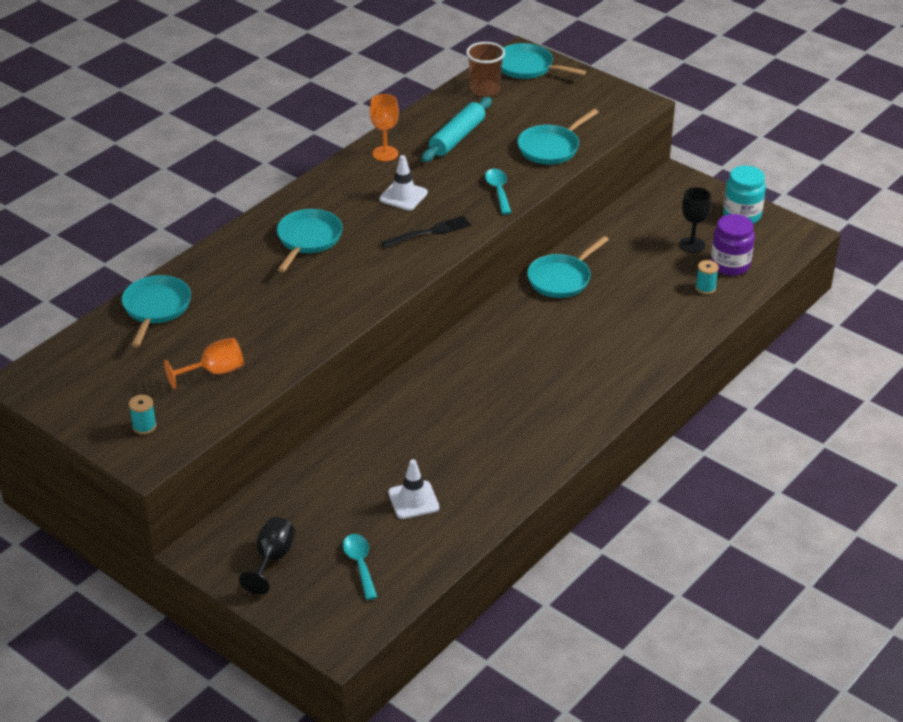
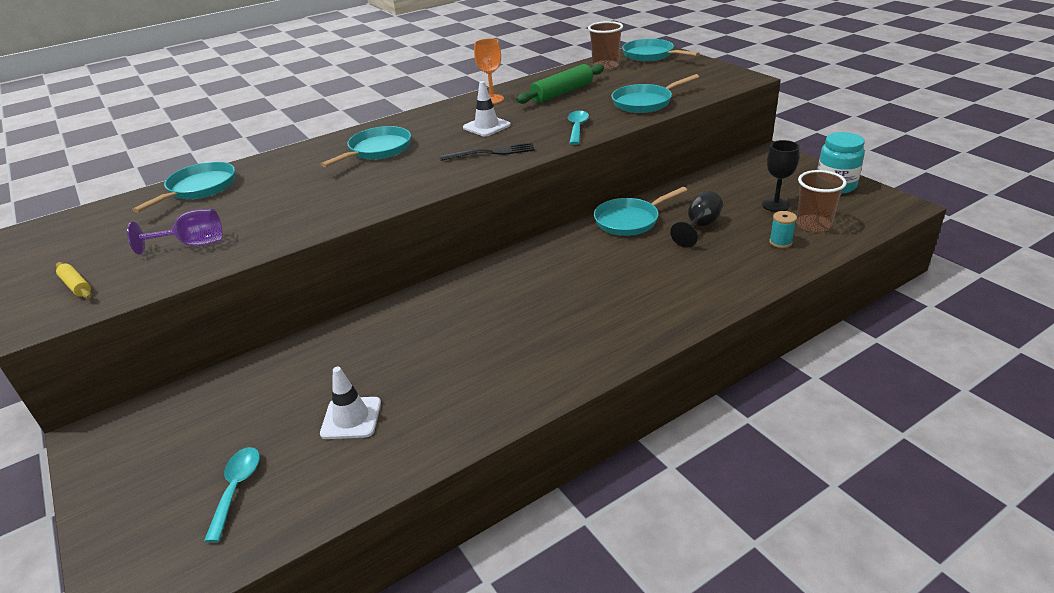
camera: 20 degrees right, 5 degrees down
turquoise spool [129,395,157,435] -> yellow rolling pin [56,262,92,299]
orange goblet [164,338,244,389] -> purple goblet [127,209,223,255]
black goblet [239,517,295,595] -> black goblet moved to [670,191,723,248]
turquoise rolling pin [421,97,492,162] -> green rolling pin [516,64,604,104]
purple jar [711,214,755,276] -> brown cup [796,170,847,232]

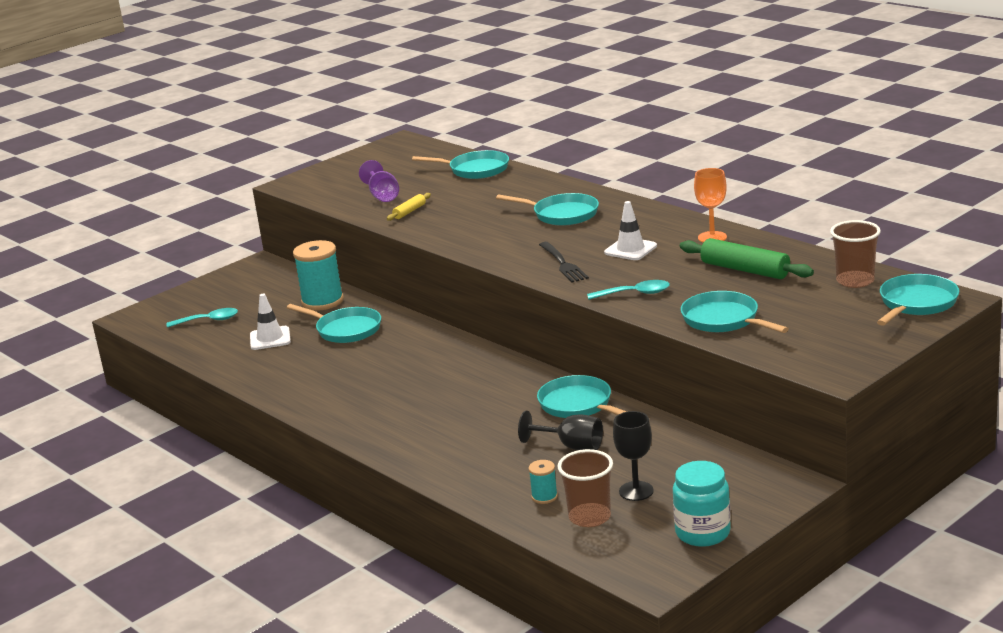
camera: 80 degrees right, 10 degrees down
yellow rolling pin [56,262,92,299] -> yellow rolling pin moved to [387,193,431,221]
none -> turquoise pan [287,304,381,343]
none -> turquoise spool [293,240,344,311]

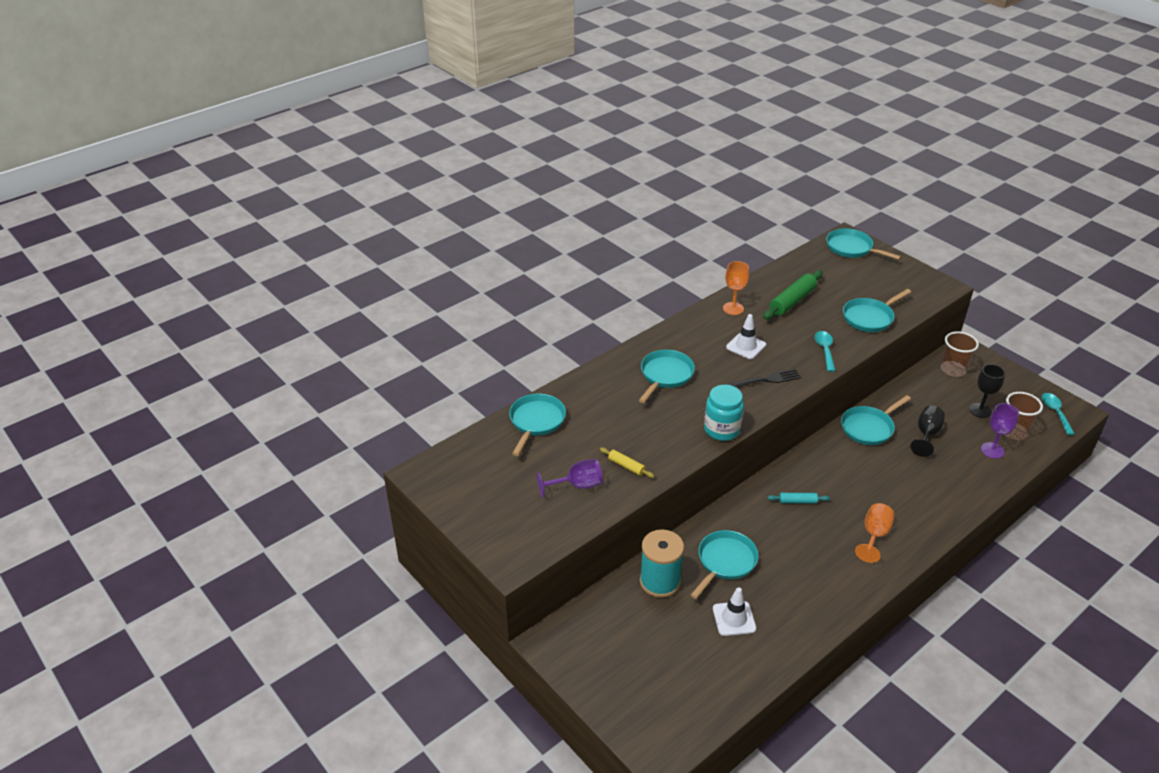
camera: 90 degrees left, 15 degrees up
turquoise spoon [166,308,238,328] -> turquoise spoon moved to [1042,393,1075,435]
turquoise spool [528,460,558,504] -> purple goblet [981,403,1019,459]
turquoise jar [673,461,731,547] -> turquoise jar moved to [704,385,744,441]
brown cup [830,220,881,288] -> brown cup moved to [941,331,979,377]
none -> turquoise rolling pin [767,493,830,504]
none -> orange goblet [855,503,894,563]

